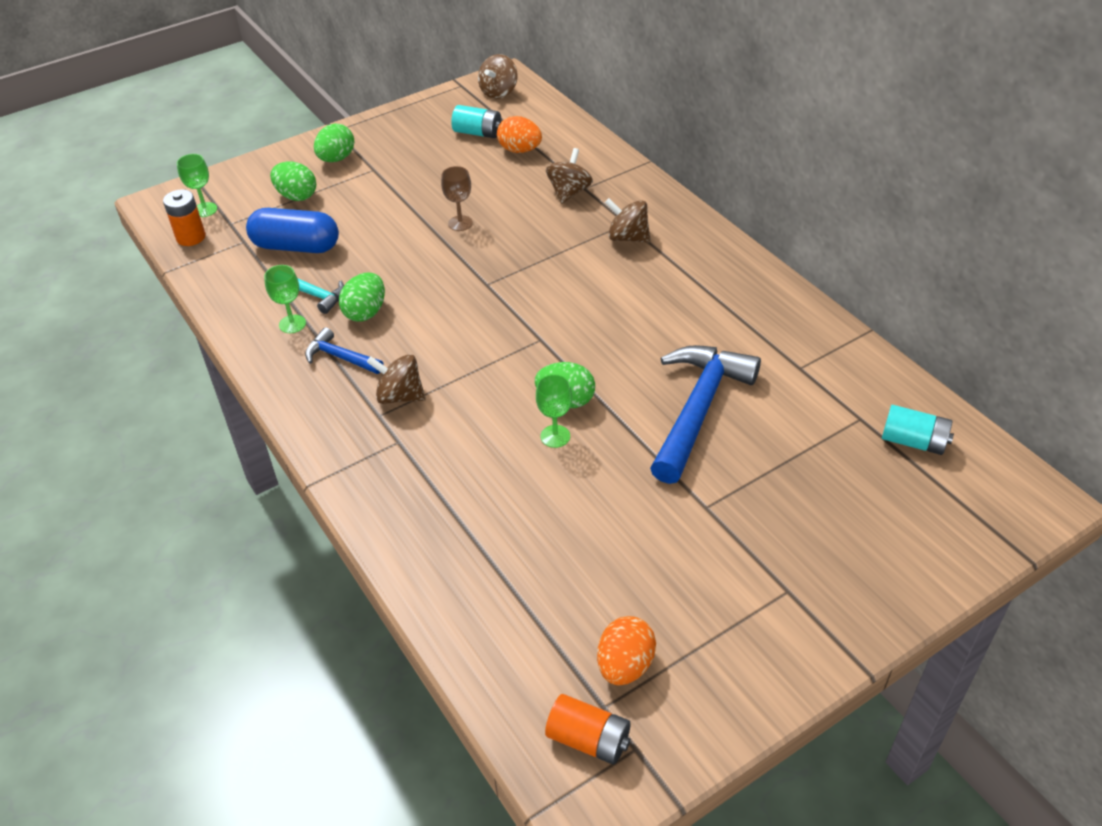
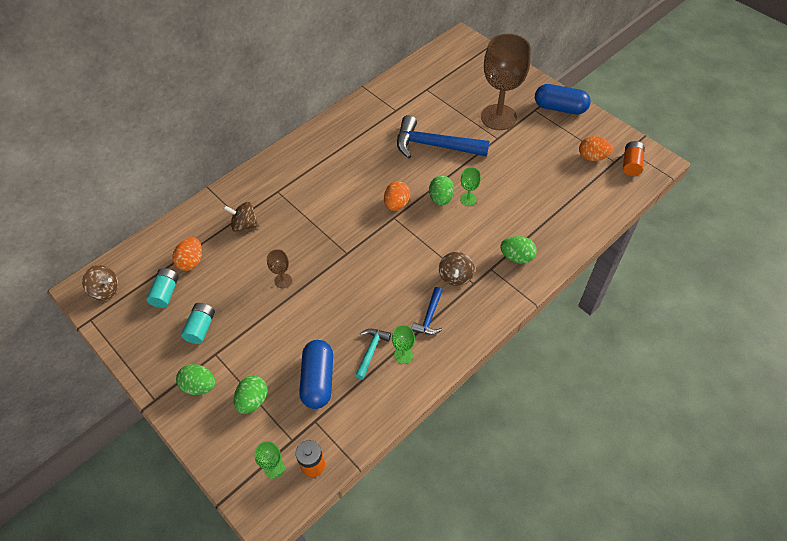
camera: 100 degrees left, 10 degrees up
green egg [339,273,385,322] -> green egg moved to [500,236,537,264]
brown spinning top [605,198,651,243] -> none
turquoise battery [882,405,954,455] -> turquoise battery moved to [181,303,215,344]
none -> orange egg [384,181,410,211]
none -> brown goblet [481,34,531,130]
none -> blue capsule [535,84,591,114]

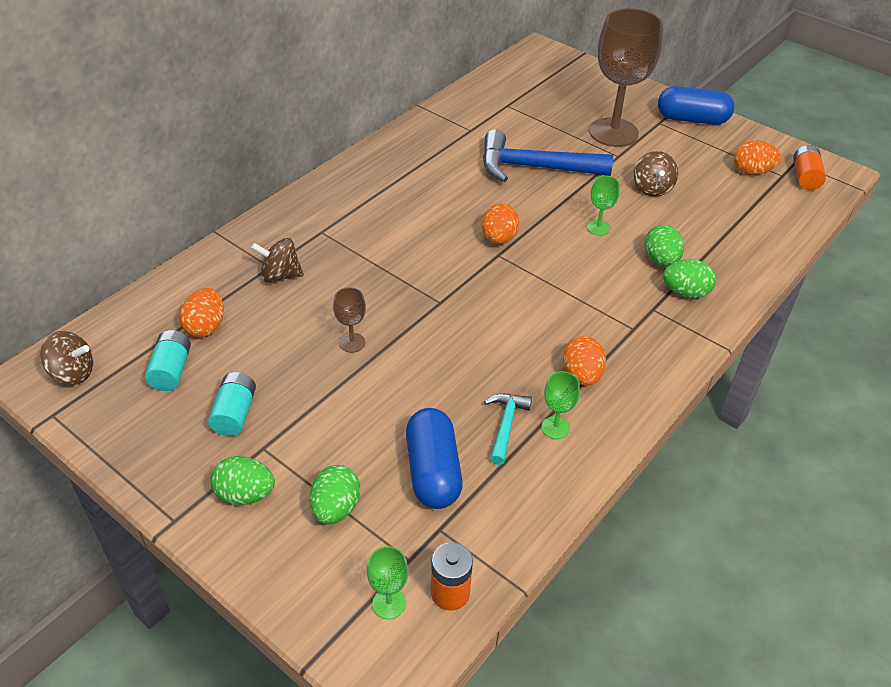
camera: 10 degrees left, 10 degrees down
blue hammer [412,287,443,335] -> orange egg [563,336,606,386]
green egg [429,176,454,206] -> green egg moved to [644,225,684,267]
brown spinning top [439,252,475,286] -> brown spinning top moved to [634,151,678,197]

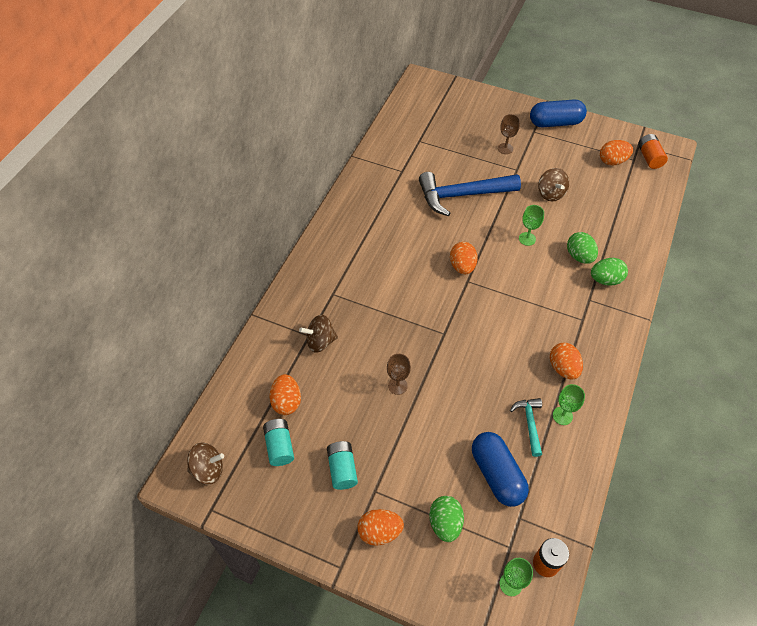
camera: 15 degrees left, 10 degrees up
green egg [211,456,275,505] -> orange egg [358,509,404,546]
brown goblet [589,8,663,147] -> brown goblet [498,114,520,154], size x0.42

